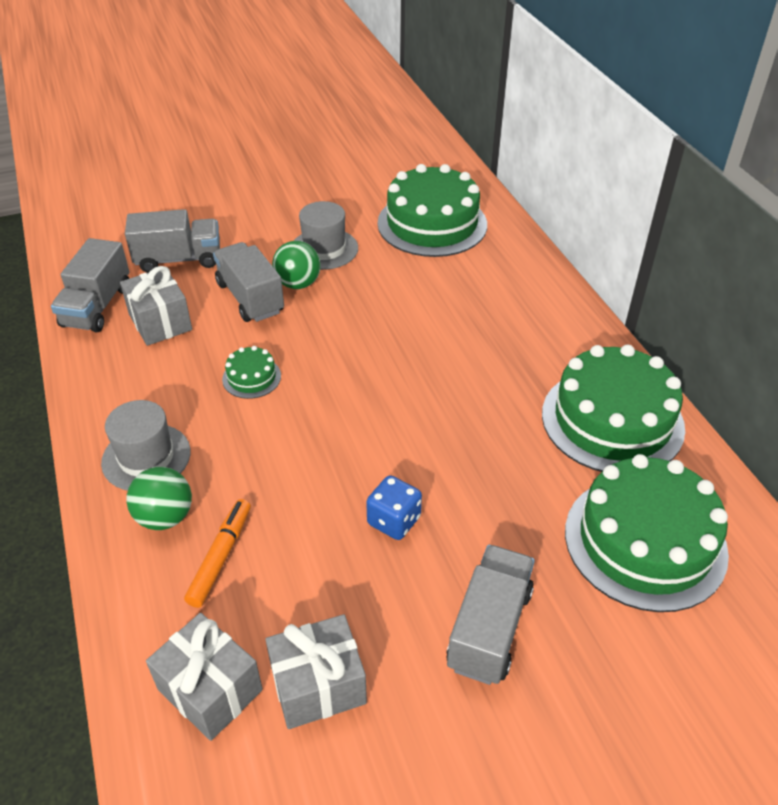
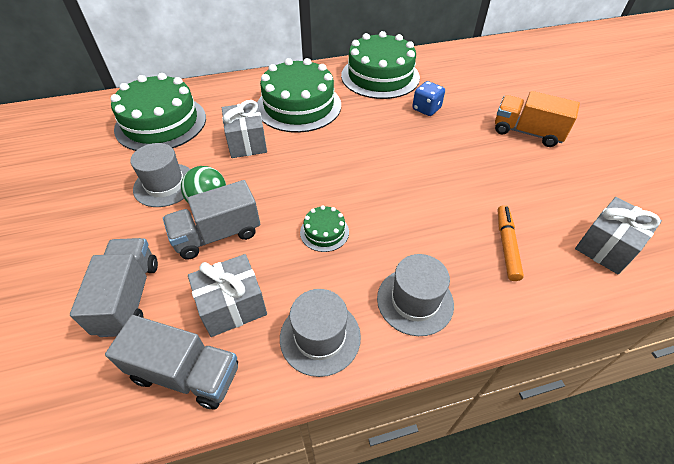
camera: 85 degrees left, 5 degrees up
green ball [127,467,192,530] -> none
orange marker [184,499,251,608] -> orange marker turned 75 degrees clockwise [498,205,524,281]
grey gift [265,614,367,729] -> grey gift moved to [222,100,267,158]
blue dice [366,475,422,540] -> blue dice moved to [412,81,445,116]
grey truck [446,545,535,685] -> orange truck [495,91,580,147]
green cake [565,454,729,612] -> green cake moved to [258,58,341,133]
none -> grey hat [280,289,361,377]

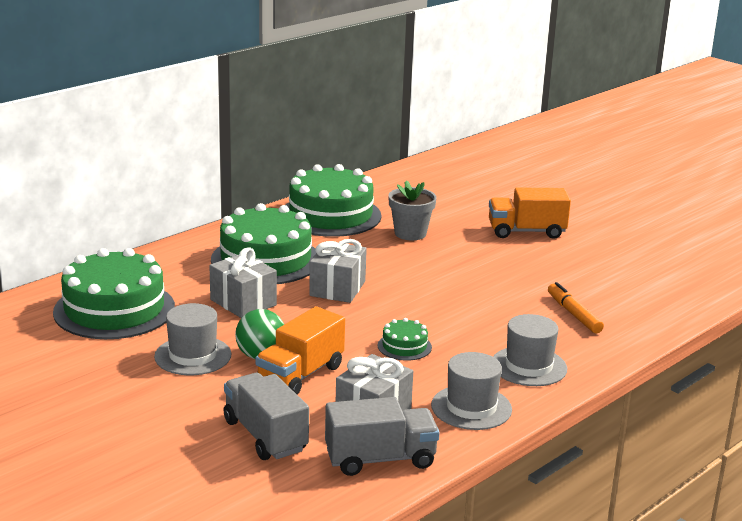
camera: 30 degrees left, 25 degrees down
grey truck [163,180,260,260] -> orange truck [255,306,345,395]
blue dice [412,81,445,116] -> grey flower pot [388,181,437,240]
grey gift [575,197,662,275] -> grey gift moved to [309,239,367,303]

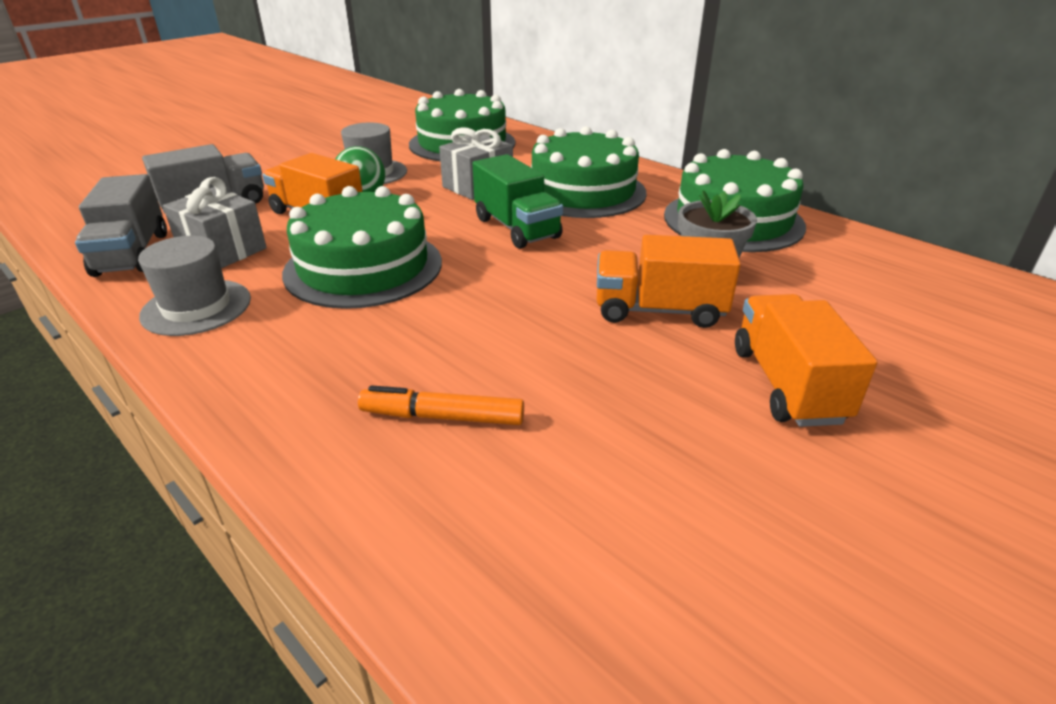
camera: 90 degrees right, 10 degrees up
grey gift [309,239,367,303] -> green truck [472,154,563,249]
green cake [378,318,432,361] -> green cake [282,186,442,309], size x2.29
grey hat [493,314,567,386] -> none
orange marker [548,282,604,333] -> orange marker turned 150 degrees counterclockwise [358,385,524,425]
none -> orange truck [596,235,741,328]

